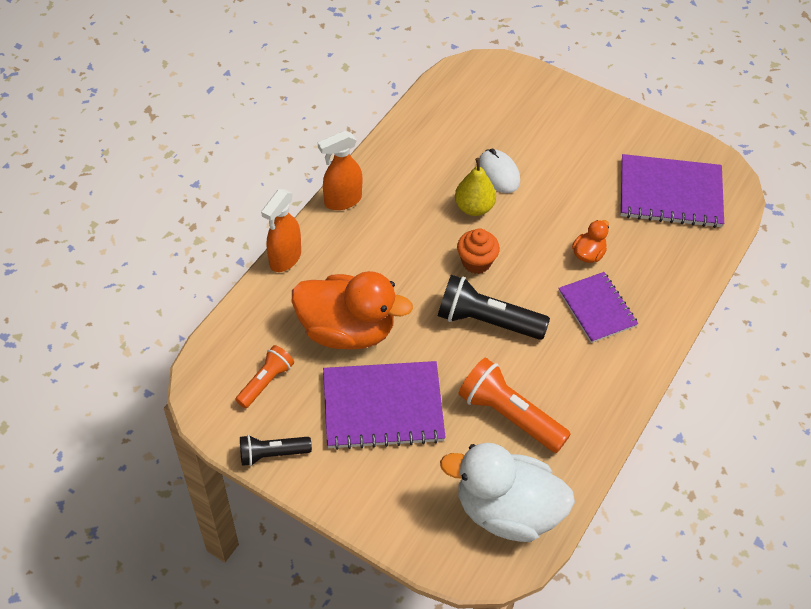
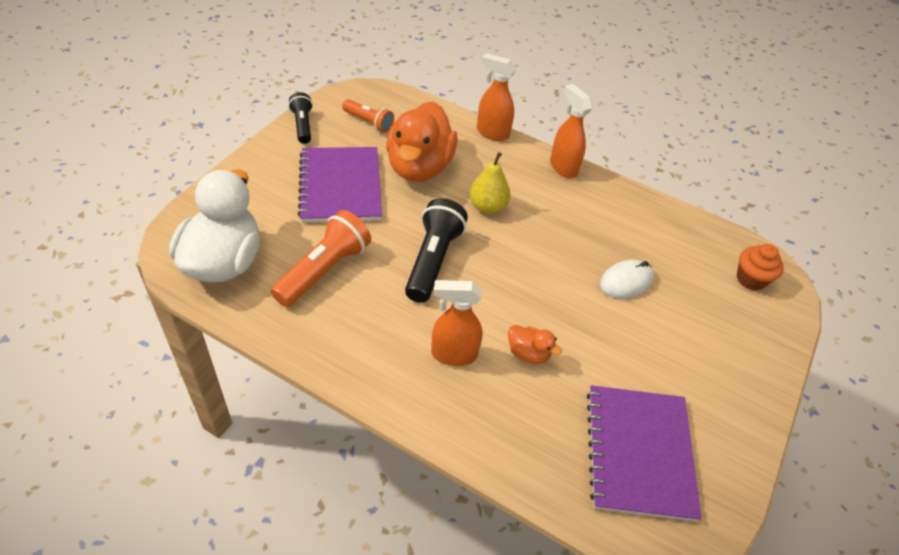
camera: 85 degrees right, 5 degrees down
yellow pear [455,158,496,216] -> yellow pear moved to [469,152,510,214]
orange cupcake [457,228,500,274] -> orange cupcake moved to [737,244,784,291]
purple notebook [558,272,638,343] -> orange spray bottle [431,280,483,366]

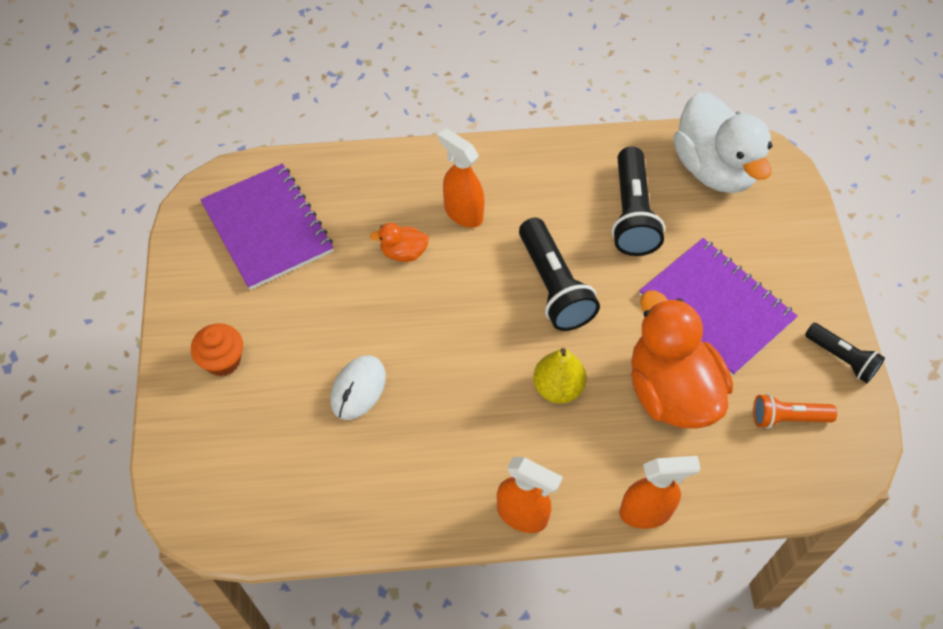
camera: 150 degrees right, 10 degrees up
orange flashlight [270,210,371,307] -> black flashlight [612,146,665,256]
orange spray bottle [431,280,483,366] -> orange spray bottle turned 105 degrees counterclockwise [438,129,484,228]
orange cupcake [737,244,784,291] -> orange cupcake moved to [191,323,243,376]

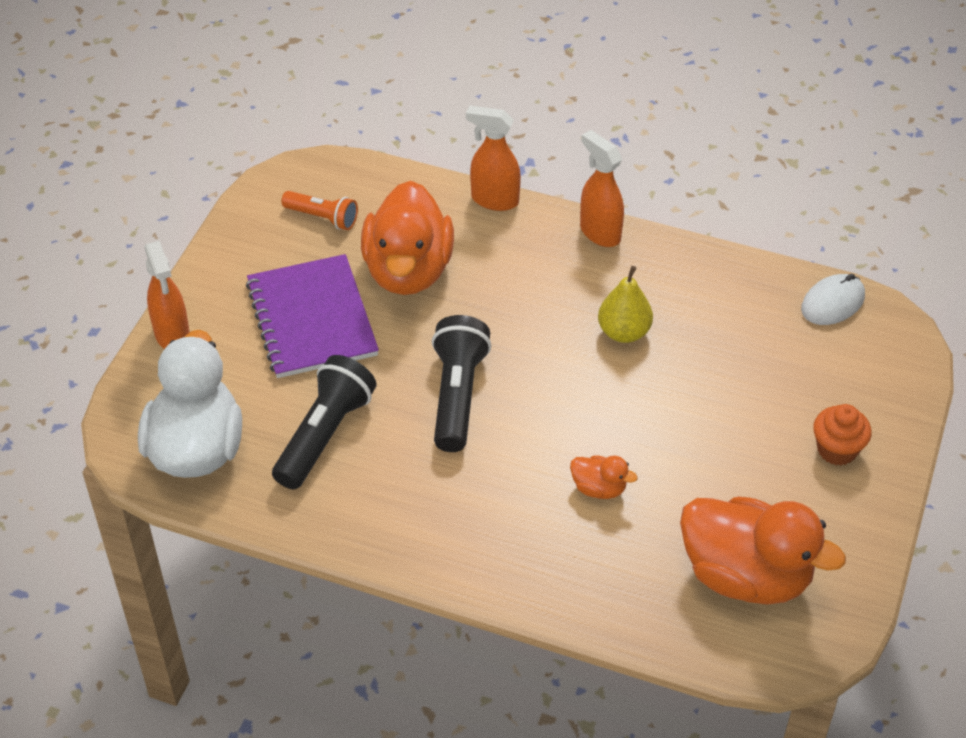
camera: 155 degrees left, 10 degrees down
purple notebook [200,164,334,290] -> orange duck [680,496,846,604]
white mouse [330,355,386,420] -> white mouse moved to [801,274,865,325]
orange spray bottle [438,129,484,228] -> orange spray bottle moved to [144,241,190,349]
yellow pear [533,348,587,404] -> yellow pear moved to [598,266,653,343]
black flashlight [805,323,885,383] -> none

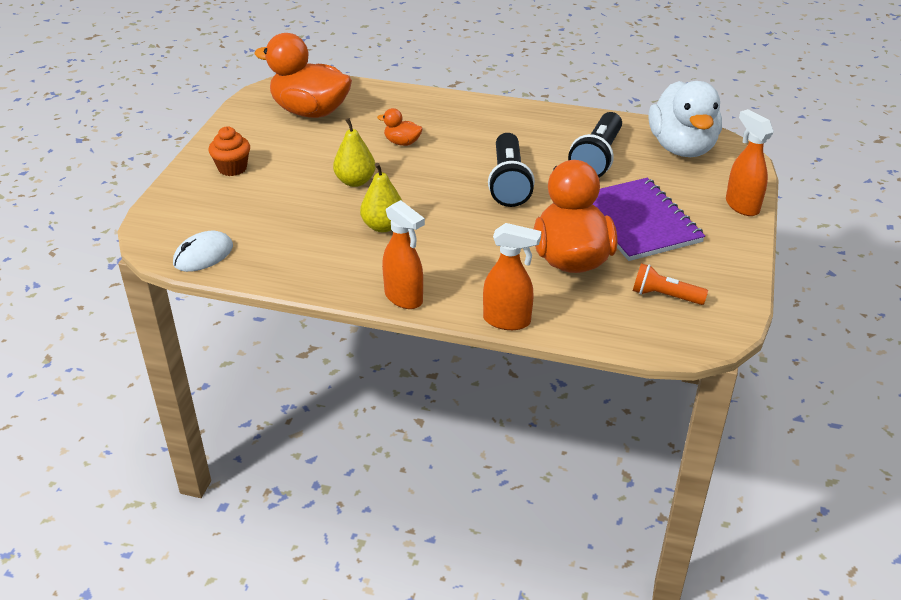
camera: 175 degrees right, 10 degrees down
none -> yellow pear [333,118,376,187]

